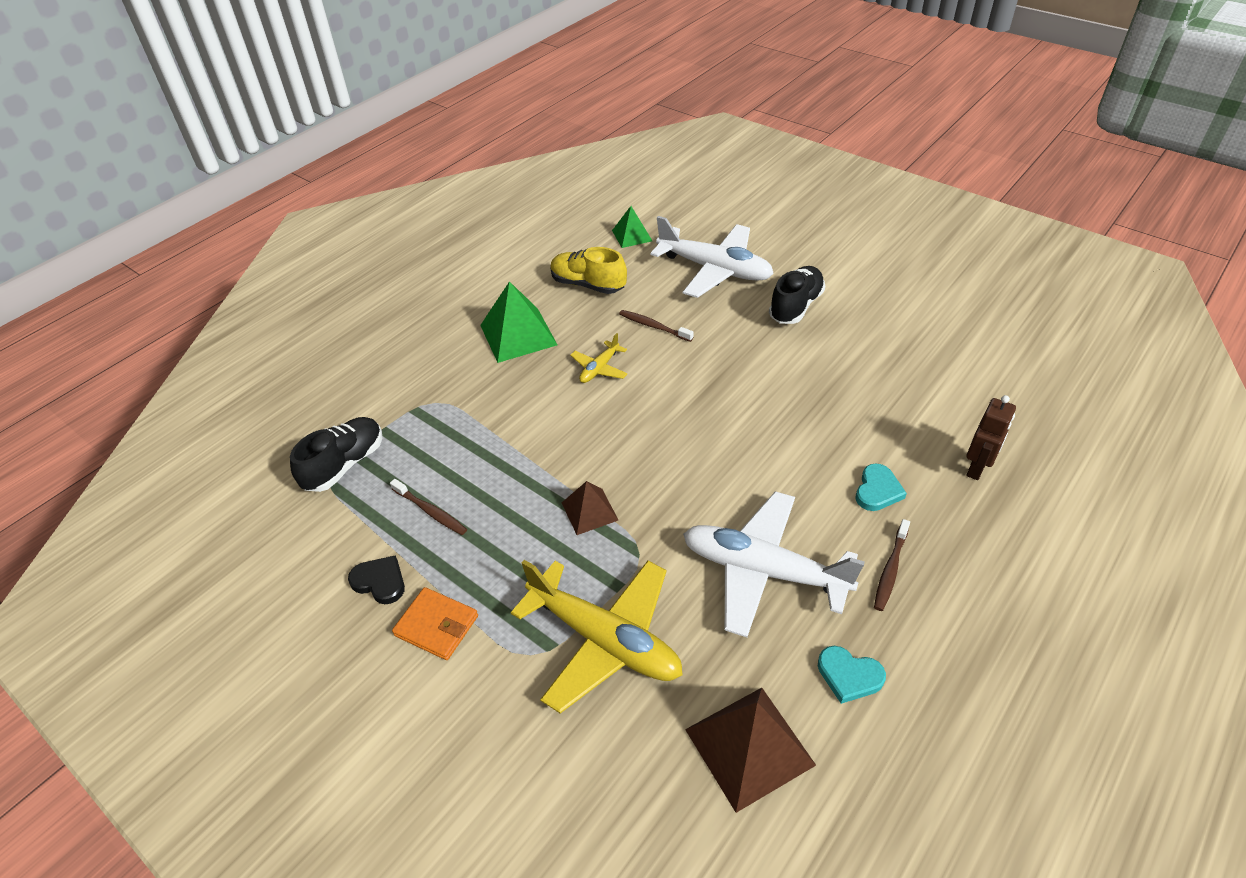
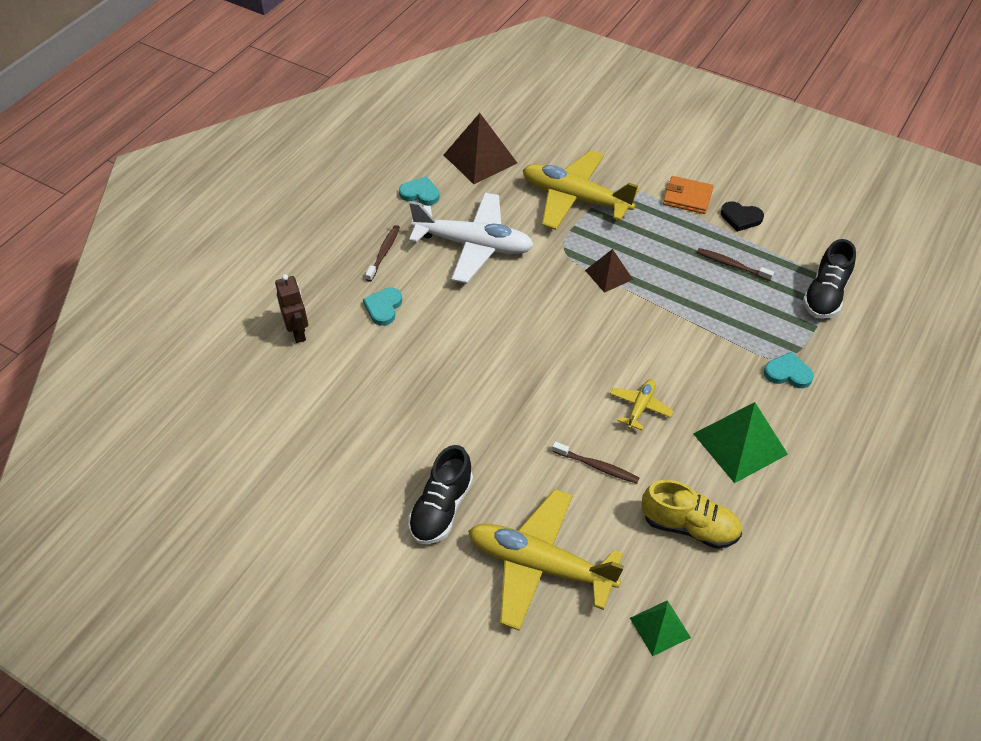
camera: 170 degrees right, 5 degrees up
white plane [651,216,774,298] -> yellow plane [468,489,624,631]
brown robot [966,395,1016,480] -> brown robot turned 135 degrees clockwise [275,274,308,343]
none -> turquoise heart [764,352,814,388]

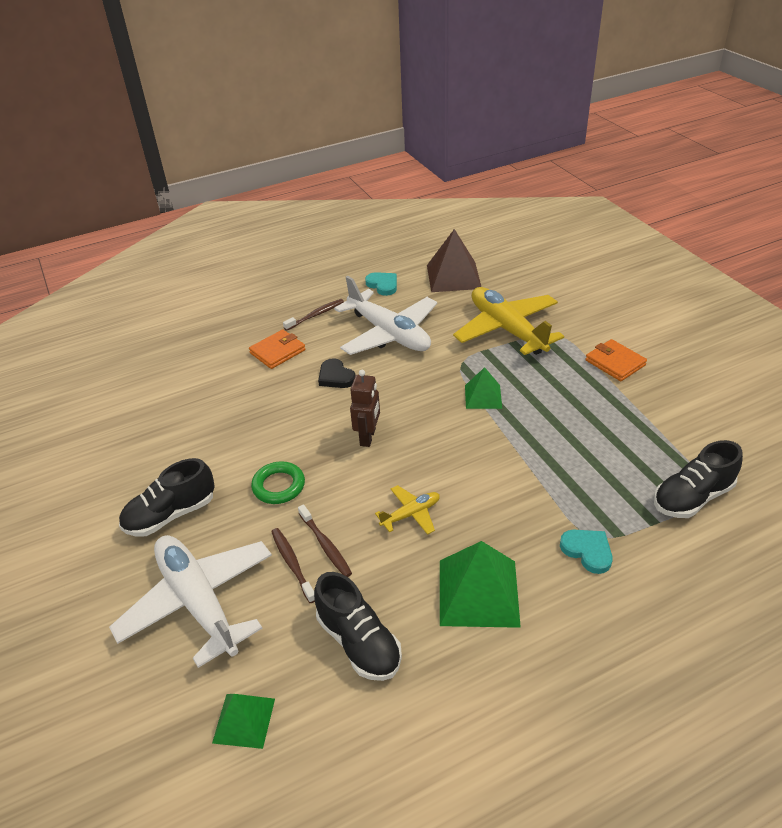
camera: 35 degrees right, 10 degrees down
brown robot [275,274,308,343] -> brown robot moved to [350,370,380,447]
turquoise heart [363,288,402,326] -> orange wallet [249,329,306,369]
yellow plane [468,489,624,631] -> white plane [109,535,272,668]
brown pyramid [585,249,633,293] -> green pyramid [465,367,502,409]
yellow shoe [642,480,742,549] -> black shoe [314,572,402,681]
brown toothbrush [697,248,774,281] -> brown toothbrush moved to [271,528,315,603]
black heart [721,201,764,232] -> black heart moved to [318,358,356,388]
none -> green ring [251,461,305,504]

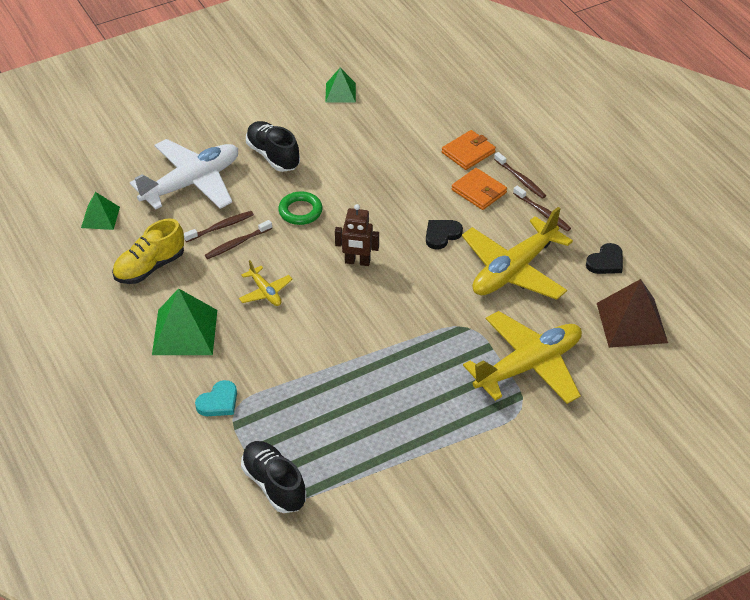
camera: 85 degrees right, 5 degrees up
black shoe [314,572,402,681] -> yellow shoe [112,218,184,284]
white plane [334,276,437,355] -> yellow plane [462,207,573,300]
turquoise heart [365,272,397,296] -> black heart [586,243,623,274]
green pyramid [465,367,502,409] -> green pyramid moved to [325,68,356,103]
orange wallet [586,339,647,381] -> orange wallet moved to [442,130,496,170]
none -> brown toothbrush [494,152,546,199]

